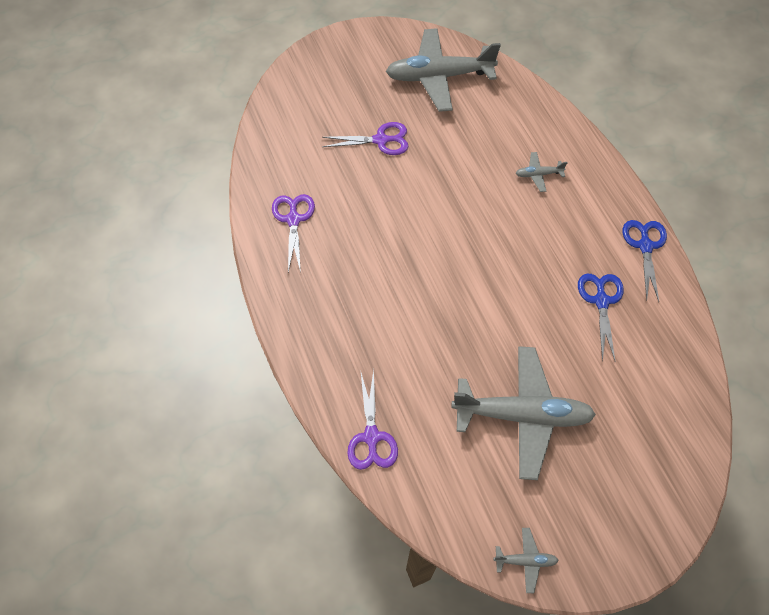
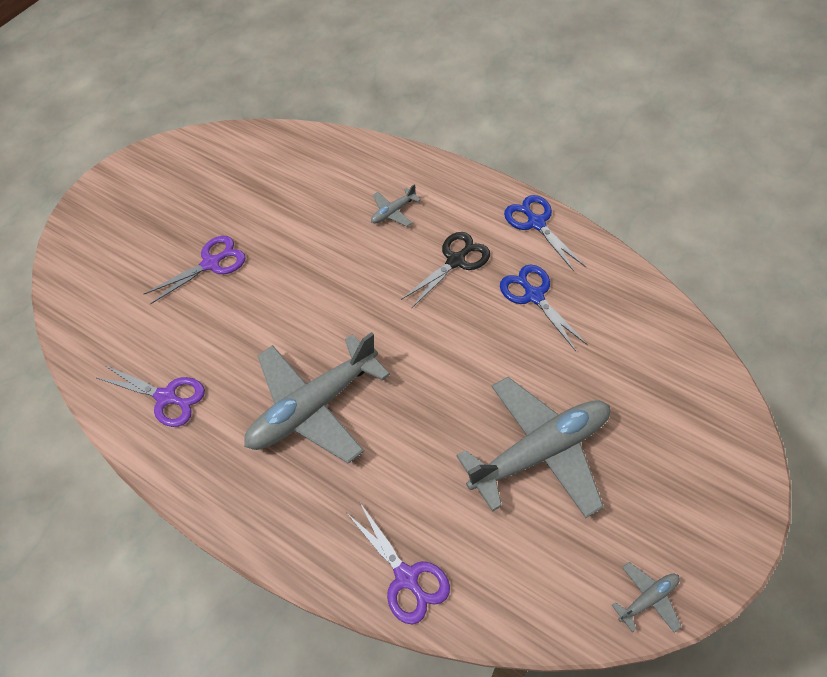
camera: 30 degrees left, 5 degrees down
purple scissors [272,194,315,273] -> purple scissors turned 150 degrees clockwise [97,365,205,427]
grey plane [386,28,501,112] -> grey plane moved to [244,332,390,464]
none -> black scissors [401,232,490,309]

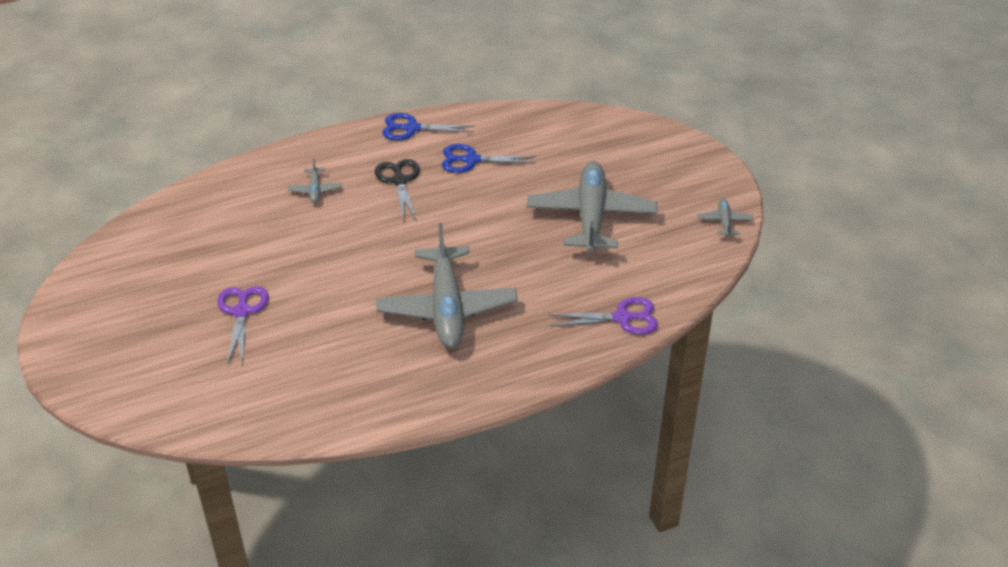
camera: 60 degrees left, 15 degrees down
purple scissors [97,365,205,427] -> none

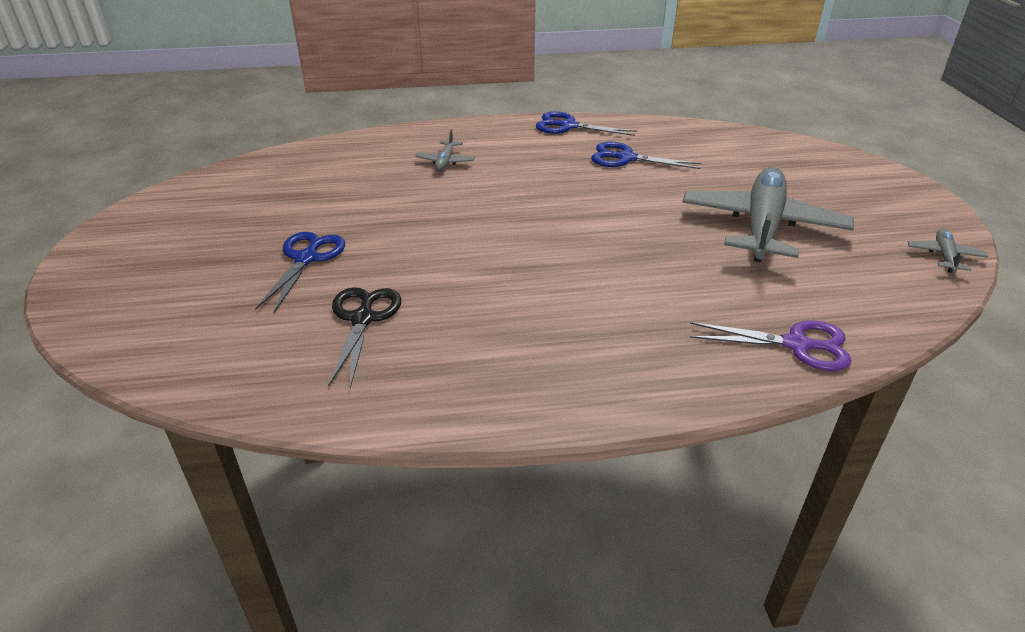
camera: 15 degrees right, 5 degrees down
purple scissors [218,286,269,364] -> blue scissors [255,232,345,313]
black scissors [375,159,420,221] -> black scissors moved to [328,287,401,388]
grey plane [376,223,518,348] -> none

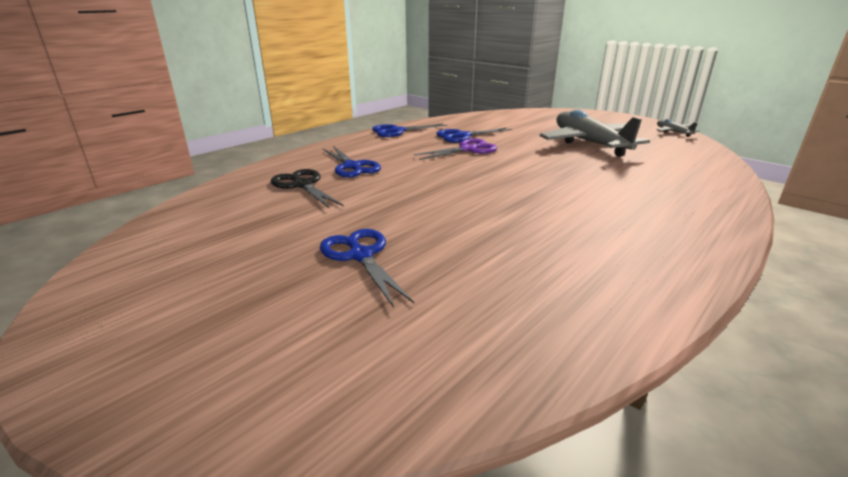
camera: 40 degrees left, 10 degrees down
black scissors [328,287,401,388] -> black scissors moved to [271,169,344,209]
grey plane [415,130,475,171] -> blue scissors [323,146,381,177]
purple scissors [690,321,852,371] -> purple scissors moved to [413,138,497,160]

